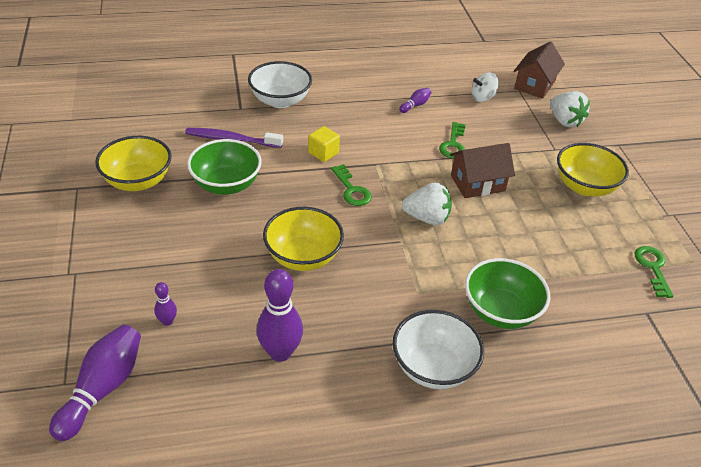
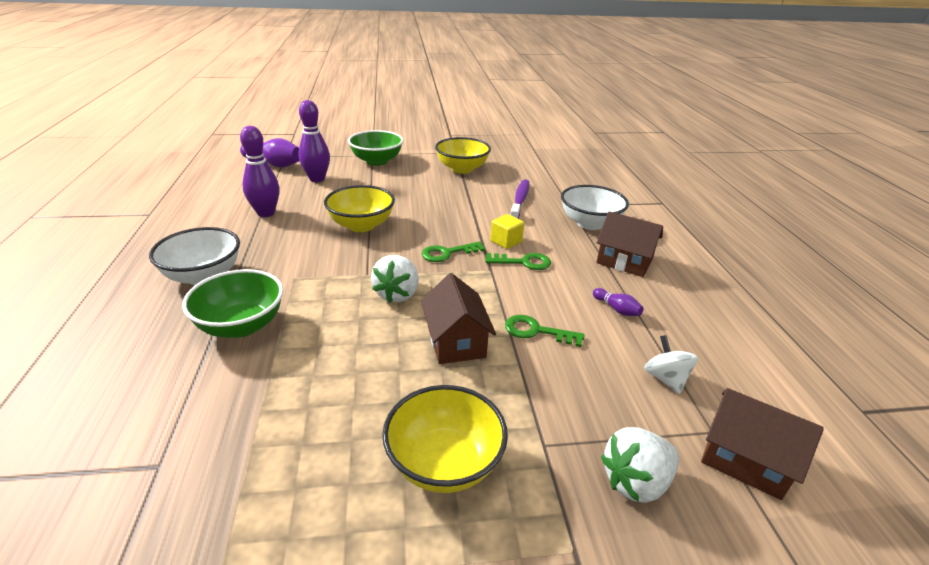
camera: 95 degrees right, 10 degrees down
purple bowling pin [154,282,177,326] -> purple bowling pin [298,100,330,182], size x2.03
green bowl [187,139,262,195] -> green bowl moved to [348,130,403,166]
green key [635,246,674,298] -> green key moved to [485,253,551,270]
none -> brown house [596,211,663,277]

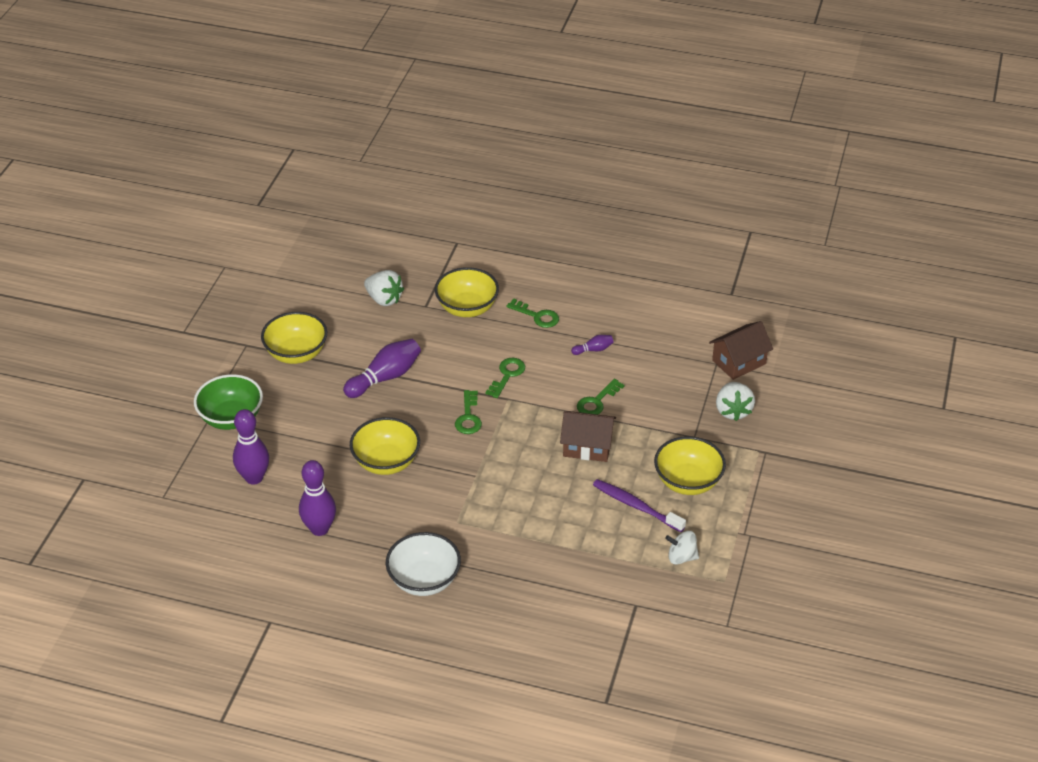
camera: 65 degrees left, 10 degrees up
green bowl [182,269,283,338] -> none
purple bowling pin [240,138,299,168] -> purple bowling pin moved to [343,339,421,398]
white strawberry [371,255,419,303] -> white strawberry moved to [364,270,404,306]
yellow cube [491,214,524,249] -> none
purple toothbrush [510,179,529,219] -> purple toothbrush moved to [593,479,686,532]
white bowl [561,185,629,230] -> yellow bowl [435,267,499,317]
brown house [596,211,663,277] -> green key [506,298,559,328]
white spinning top [644,335,698,394] -> white spinning top moved to [665,531,699,565]

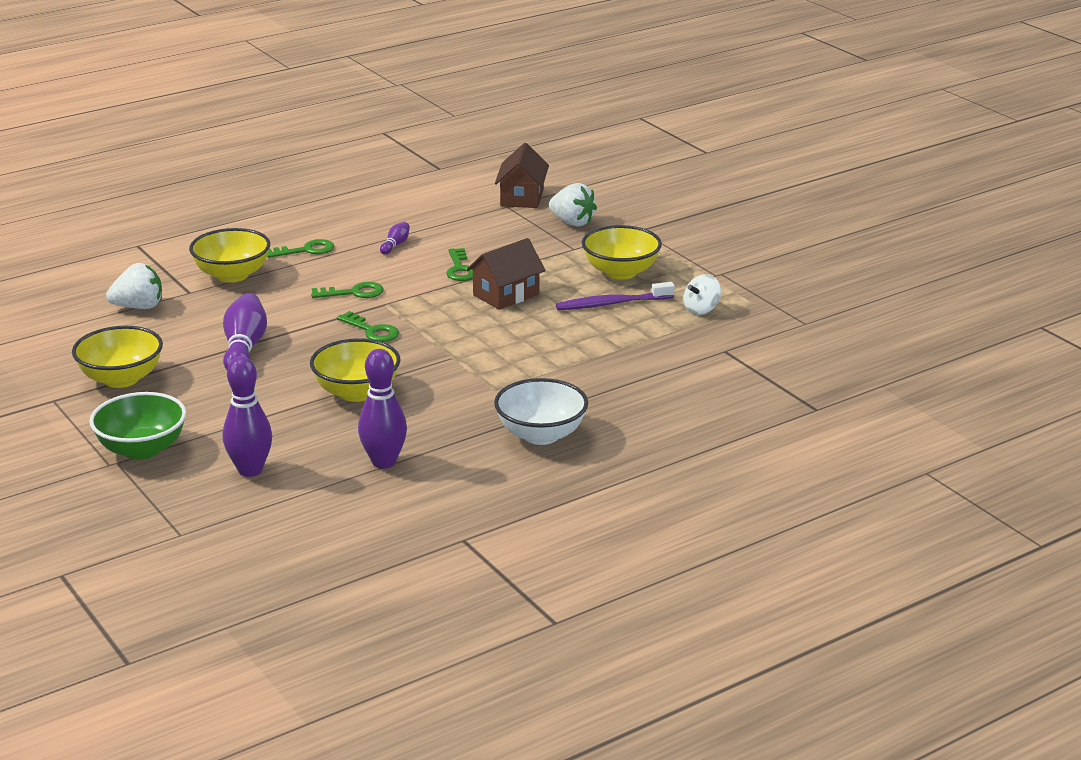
camera: 50 degrees left, 15 degrees down
green key [485,358,525,398] -> green key turned 105 degrees clockwise [311,282,383,298]

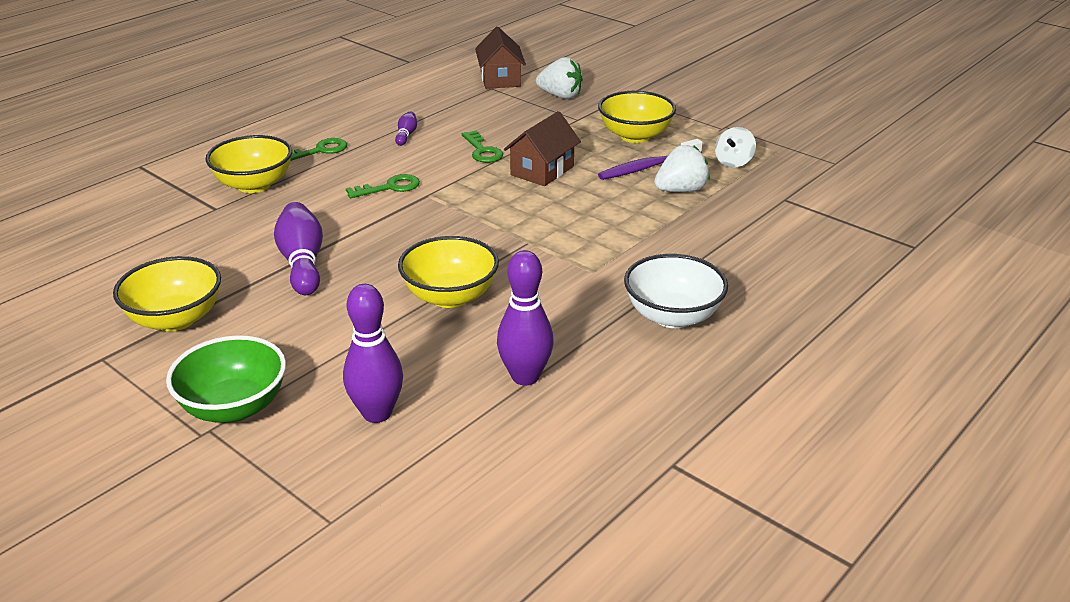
camera: 15 degrees left, 5 degrees up
white strawberry [106,263,162,309] -> white strawberry moved to [654,145,710,192]
green key [337,311,399,342] -> none

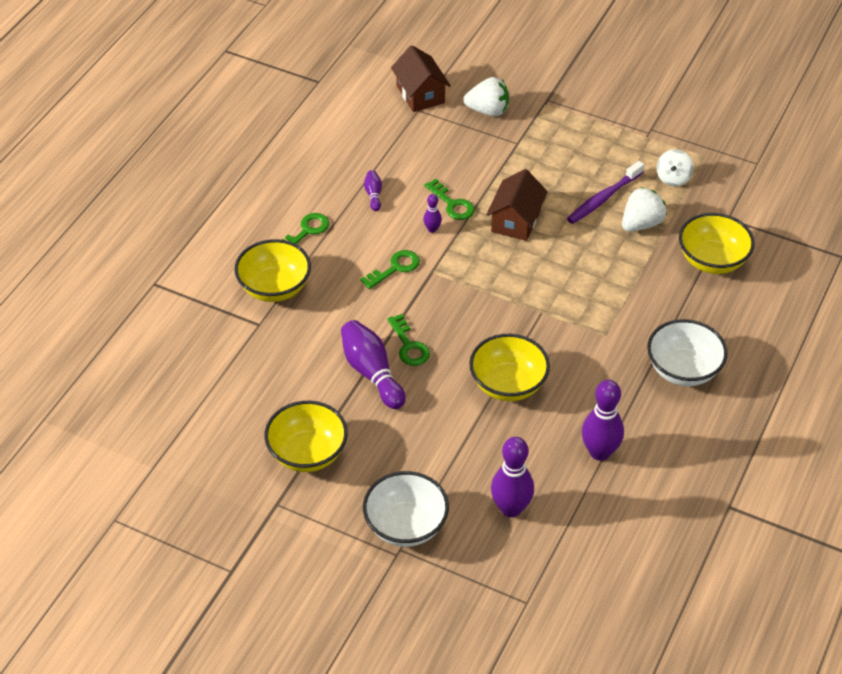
camera: 15 degrees left, 15 degrees up
green bowl [166,335,286,423] -> white bowl [363,471,449,547]
yellow bowl [598,91,676,143] -> yellow bowl moved to [679,213,755,274]
none -> green key [387,314,430,366]
none -> purple bowling pin [423,194,442,233]

